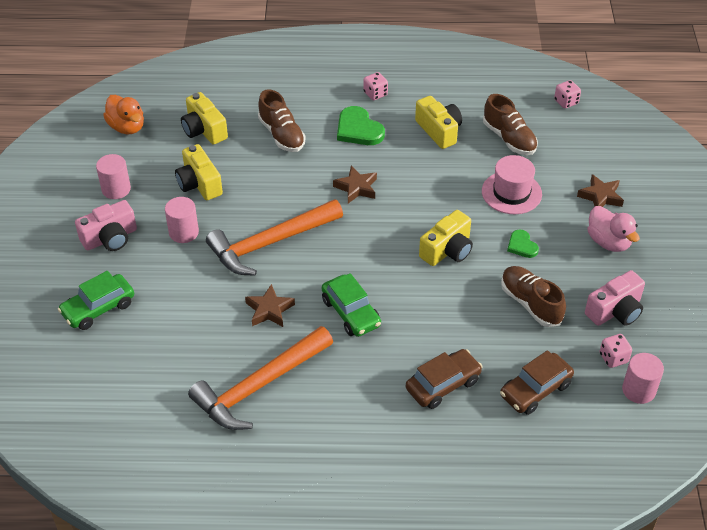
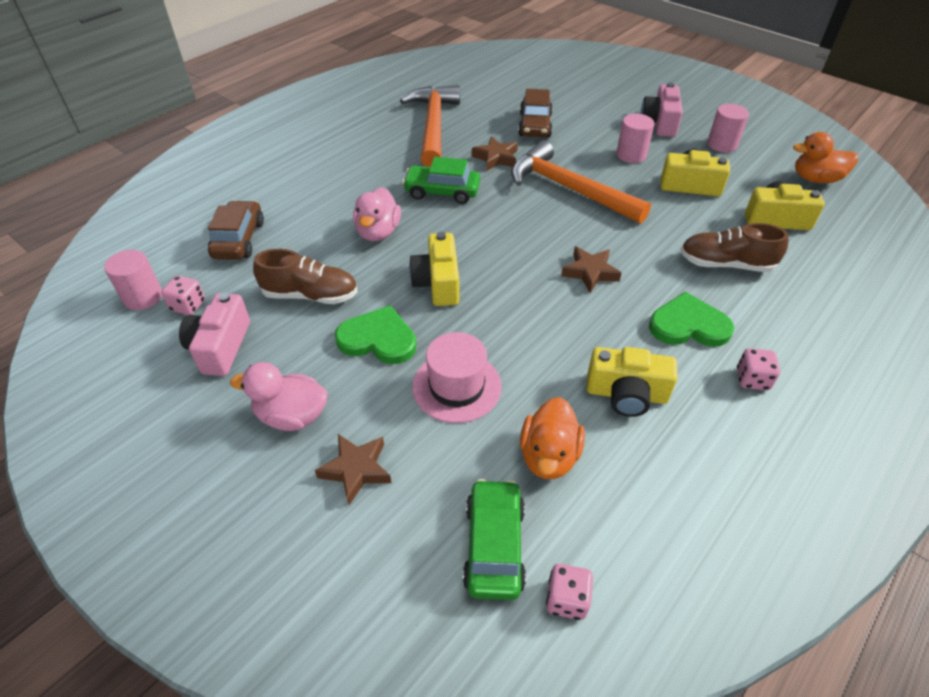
camera: 130 degrees right, 0 degrees up
green car [58,271,134,330] -> green car moved to [463,479,526,600]
orange hammer [206,199,343,276] -> orange hammer turned 60 degrees counterclockwise [511,140,651,223]
brown car [406,349,483,409] -> brown car moved to [518,89,553,138]
brown shoe [483,94,538,155] -> orange duck [520,397,585,479]
green heart [507,230,539,258] -> green heart [335,305,416,364], size x1.71
none -> pink duck [353,187,401,241]

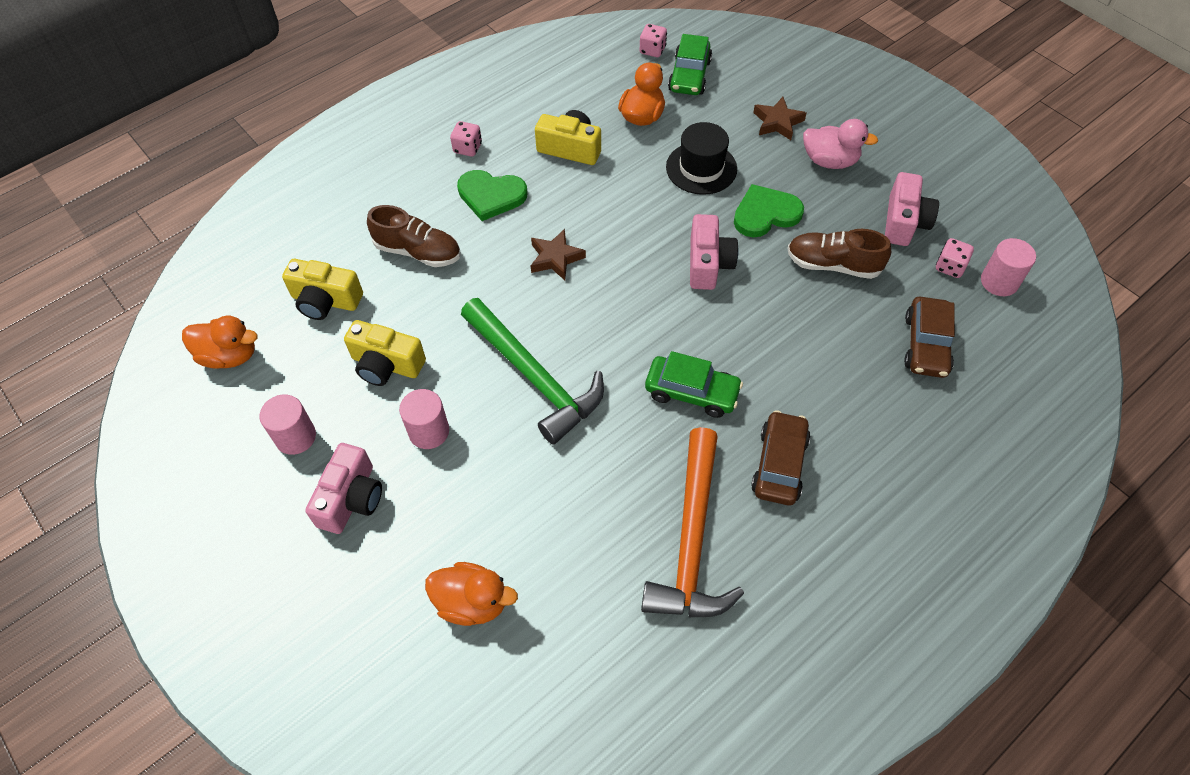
camera: 170 degrees left, 10 degrees up
green heart [335,305,416,364] -> green heart turned 135 degrees clockwise [734,184,804,237]
pink duck [353,187,401,241] -> none
yellow camera [409,232,459,306] -> pink camera [690,214,738,290]
pink hat [412,332,502,423] -> black hat [666,122,737,195]
brown star [472,136,518,171] -> none
orange hammer [511,140,651,223] -> green hammer [461,298,604,445]
brown car [518,89,553,138] -> brown car moved to [751,410,811,505]
none -> orange duck [425,562,518,626]

